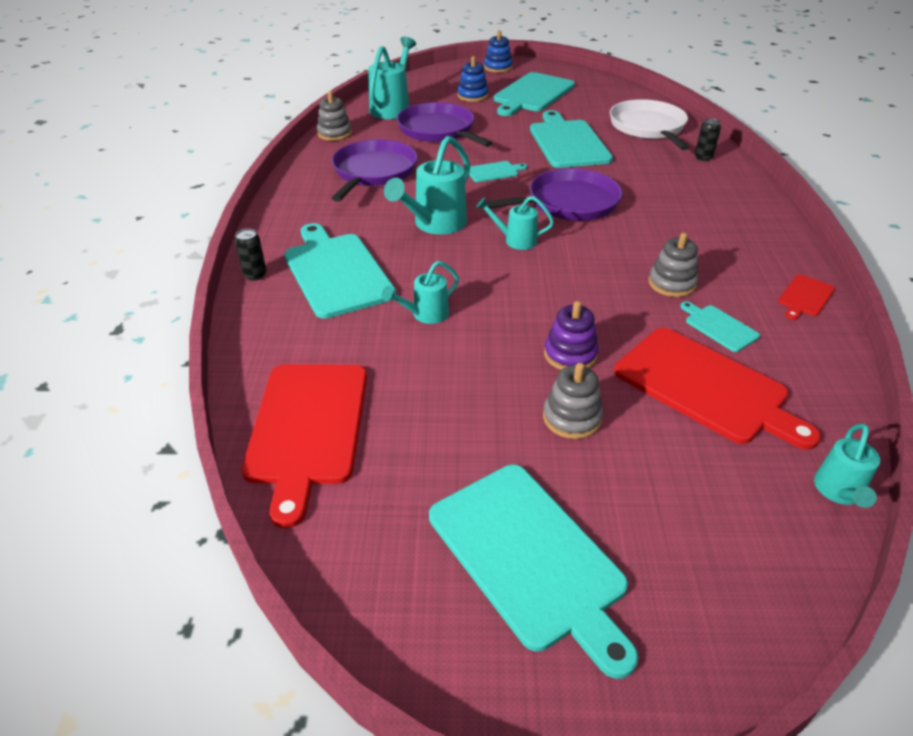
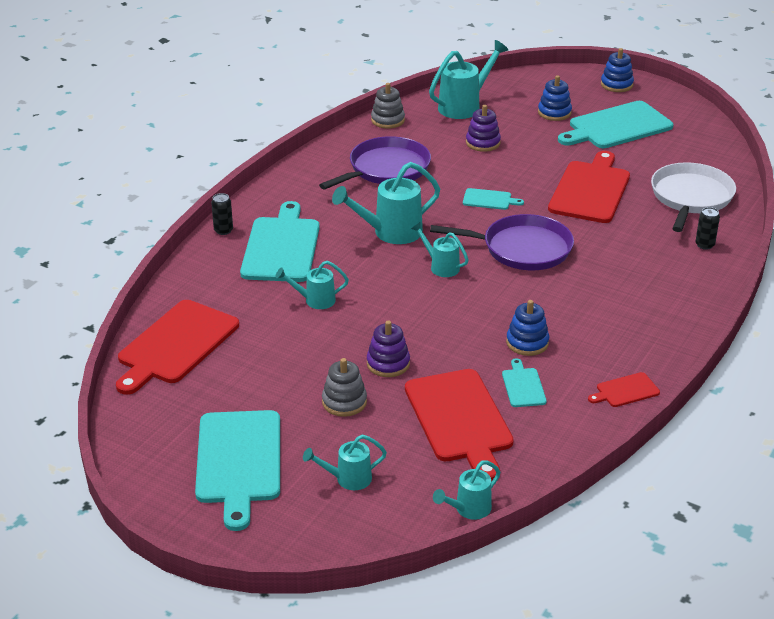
camera: 30 degrees right, 5 degrees down
purple pan [397,102,492,147] -> purple stacking toy [466,105,501,152]
turquoise cutting board [530,110,613,168] -> red cutting board [548,151,630,223]
grey stacking toy [648,233,698,297] -> blue stacking toy [506,300,549,356]
none -> turquoise watering can [303,435,387,490]

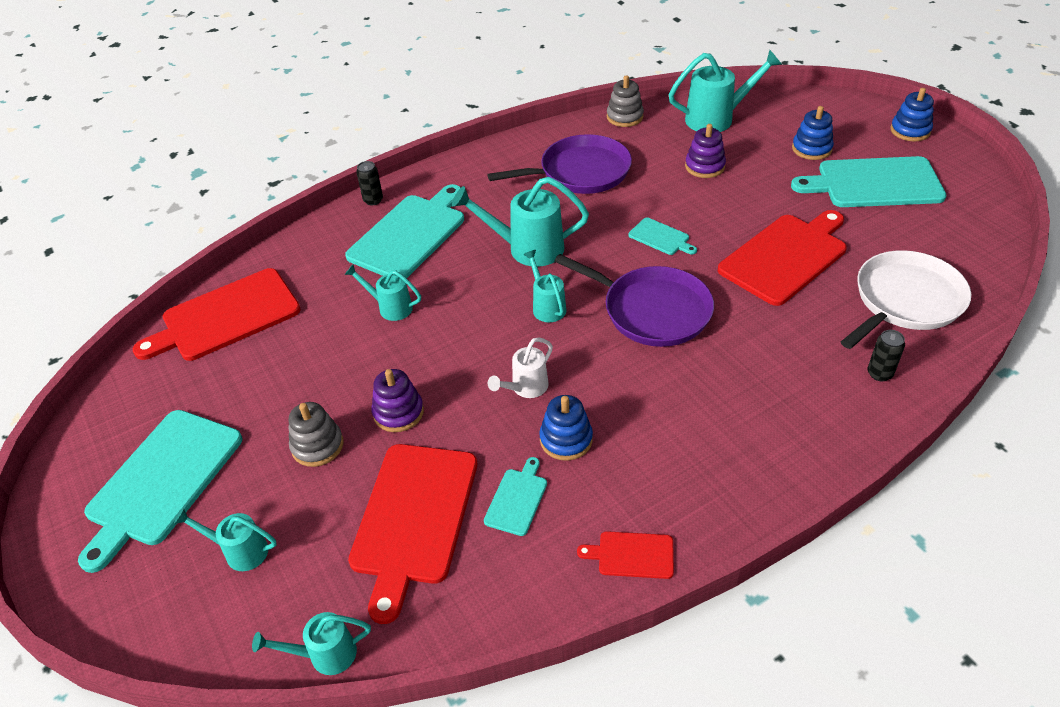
camera: 30 degrees right, 10 degrees up
none -> white watering can [488,337,553,398]

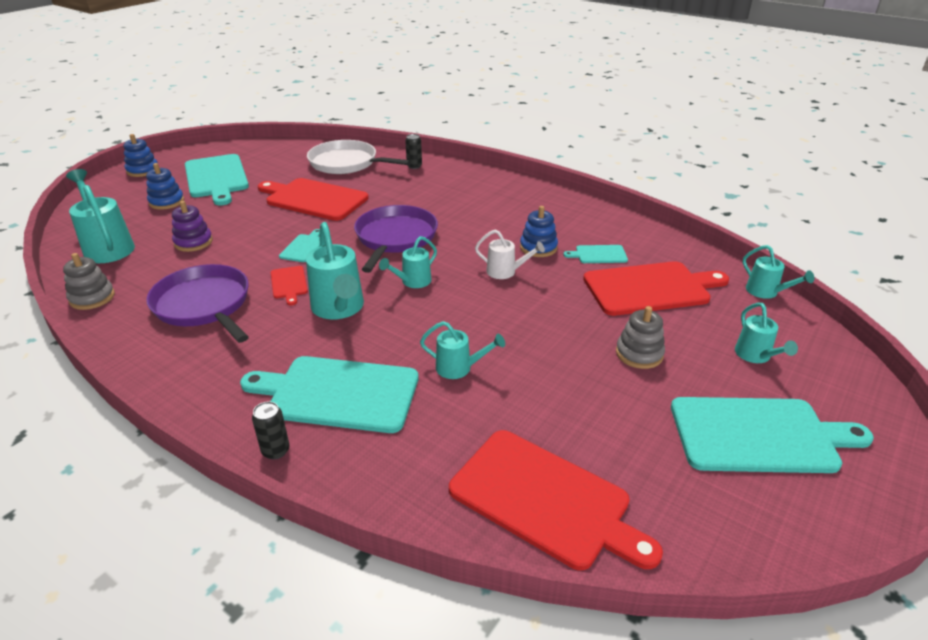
camera: 115 degrees left, 10 degrees down
turquoise watering can [345,265,421,321] -> turquoise watering can turned 75 degrees counterclockwise [420,321,505,379]
purple stacking toy [371,369,424,432] -> none
red cutting board [577,531,674,579] -> red cutting board moved to [271,266,308,306]

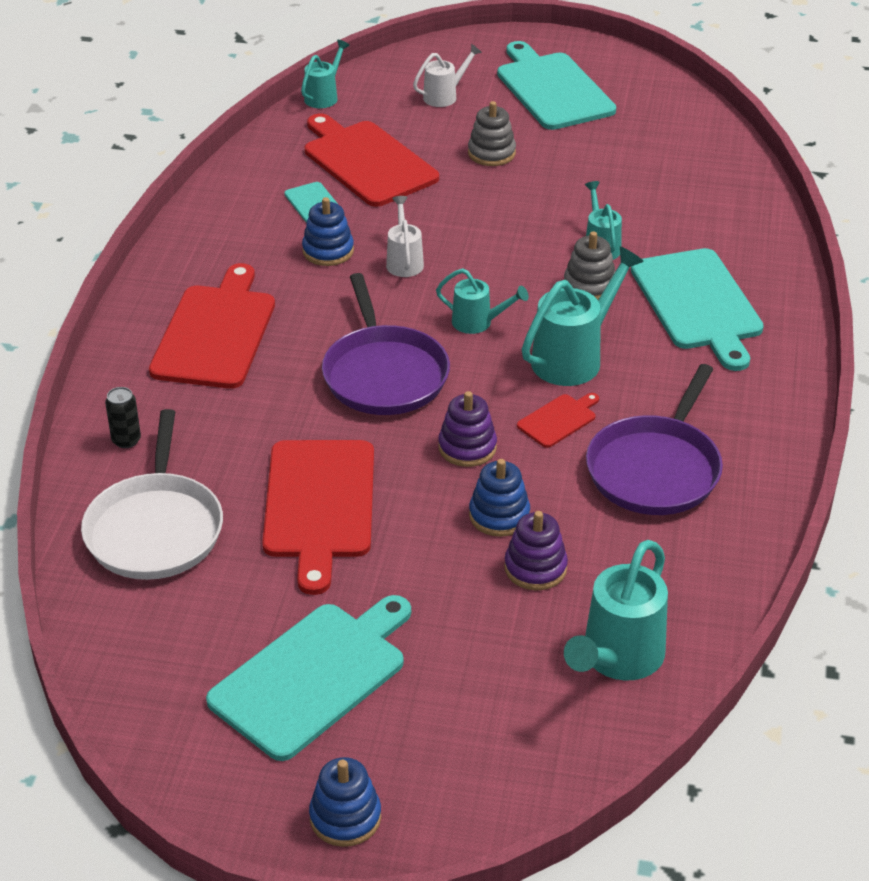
camera: 115 degrees left, 5 degrees up
grey stacking toy [63,253,115,310] -> grey stacking toy moved to [564,231,615,300]
blue stacking toy [146,163,184,210] -> blue stacking toy moved to [469,459,530,537]
black can [252,401,290,459] -> none
turquoise cutting board [279,229,320,262] -> purple stacking toy [438,391,497,467]
purple pan [354,205,438,273] -> purple pan turned 90 degrees counterclockwise [322,273,450,415]
red cutting board [449,430,663,571] -> red cutting board moved to [149,263,275,389]
turquoise watering can [735,303,798,363] -> white watering can [413,44,482,107]

